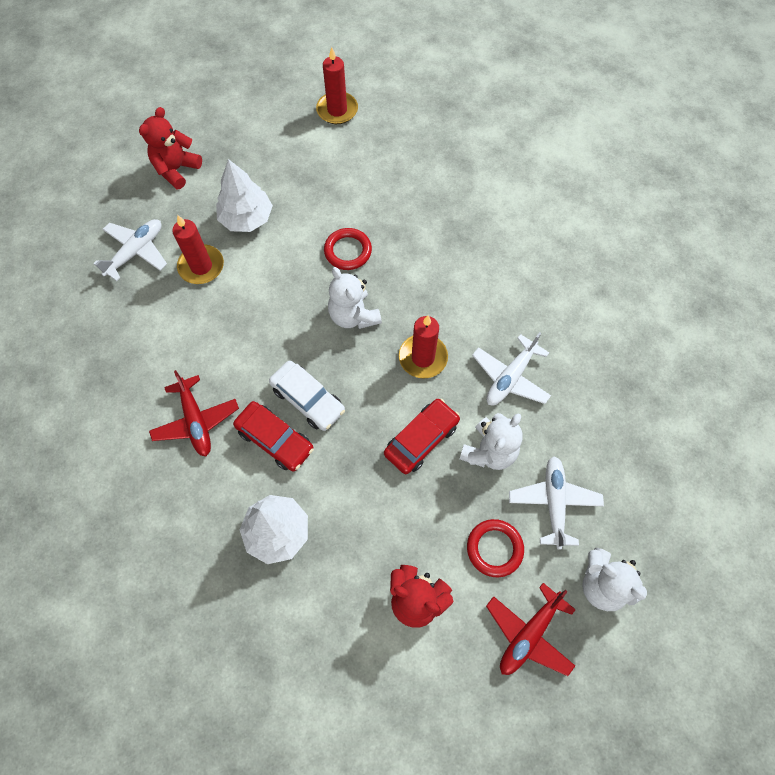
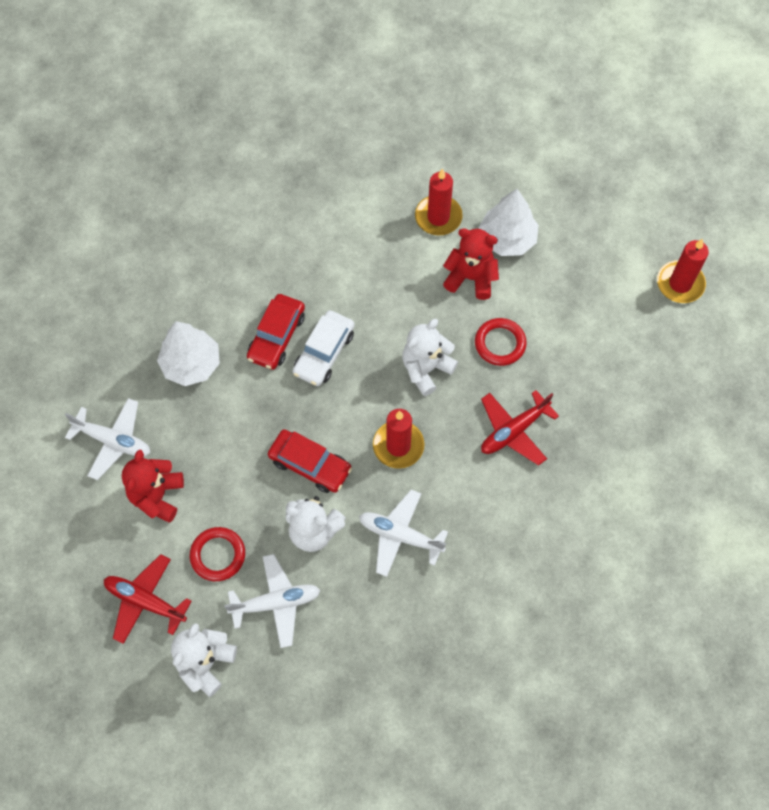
camera: 75 degrees right, 0 degrees up
white plane [93,219,167,281] -> white plane moved to [65,398,150,480]
red teddy bear [139,107,202,189] -> red teddy bear moved to [443,228,499,300]
red plane [149,370,239,456] -> red plane moved to [481,390,559,466]

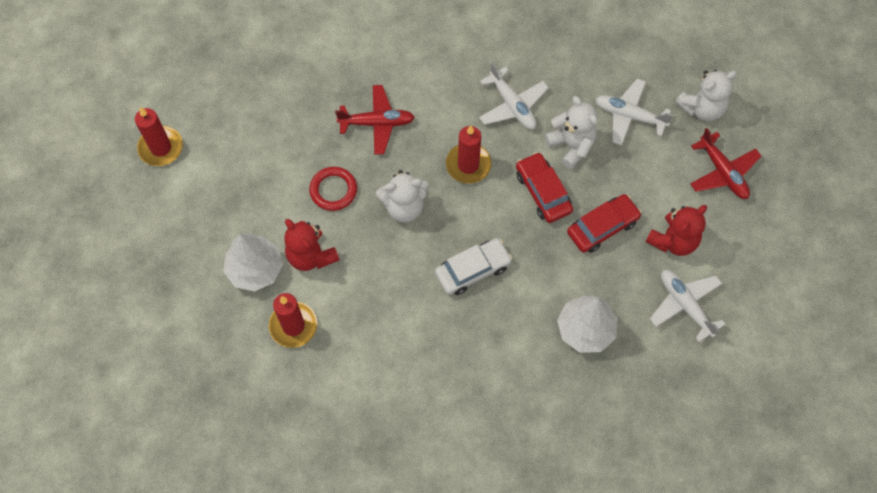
camera: 145 degrees left, 0 degrees up
red ring [190,527,245,581] -> none
red car [247,294,305,370] -> red car moved to [567,194,642,253]

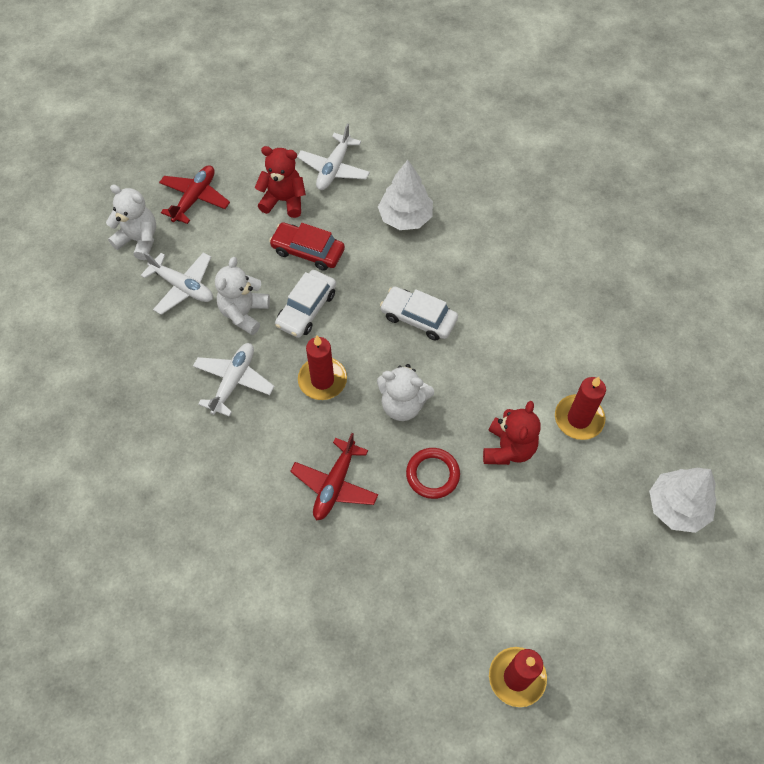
camera: 125 degrees left, 5 degrees down
white tree [223,233,283,291] -> white tree moved to [649,468,717,533]
red plane [335,85,415,155] -> red plane turned 120 degrees counterclockwise [290,433,378,520]
white teddy bear [376,170,429,222] -> white teddy bear turned 150 degrees clockwise [377,364,434,421]
red car [516,152,573,223] -> white car [275,270,336,338]
white plane [595,79,673,146] -> white plane turned 45 degrees counterclockwise [141,252,213,315]

